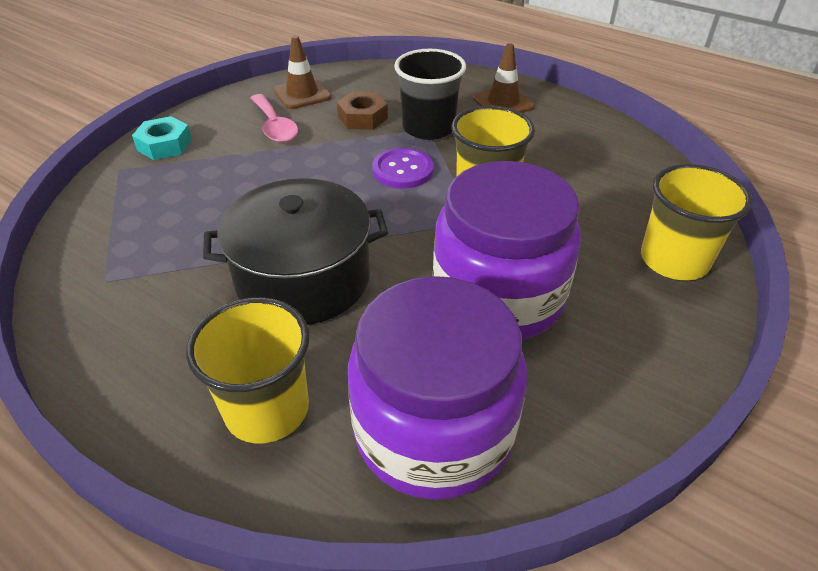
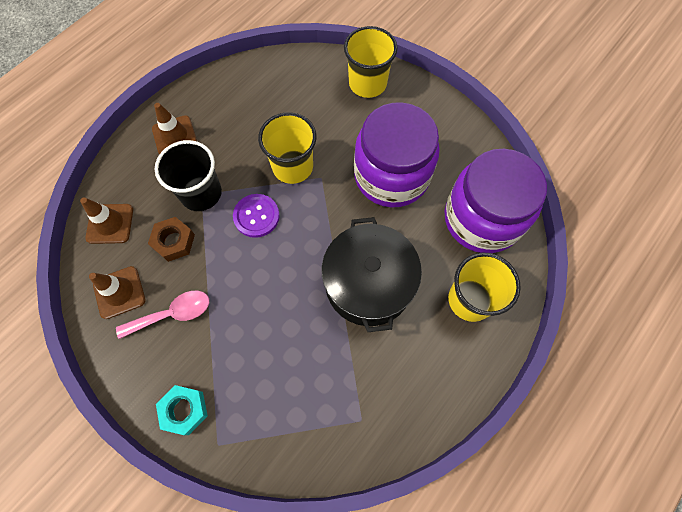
camera: 85 degrees left, 25 degrees up
none -> brown traffic cone [80,198,133,244]

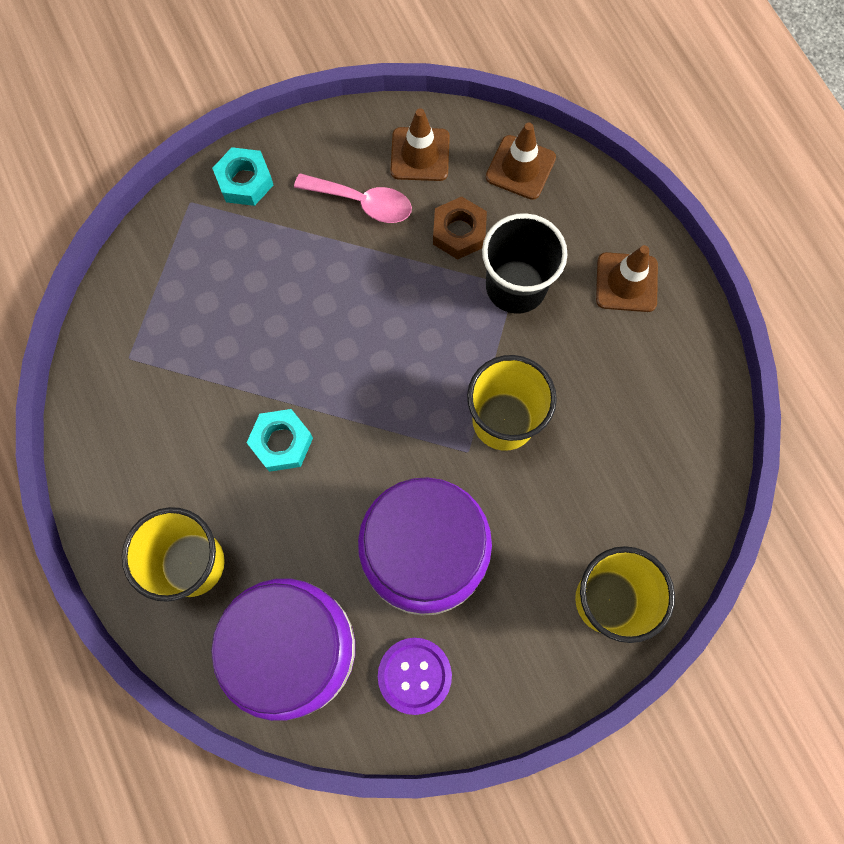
camera: 115 degrees right, 5 degrees up
pink spoon [116,291,209,339] -> pink spoon turned 75 degrees counterclockwise [294,173,412,223]
purple button [233,194,280,238] -> purple button moved to [378,638,452,715]
black pot [322,217,422,332] -> turquoise nut [247,409,313,472]

